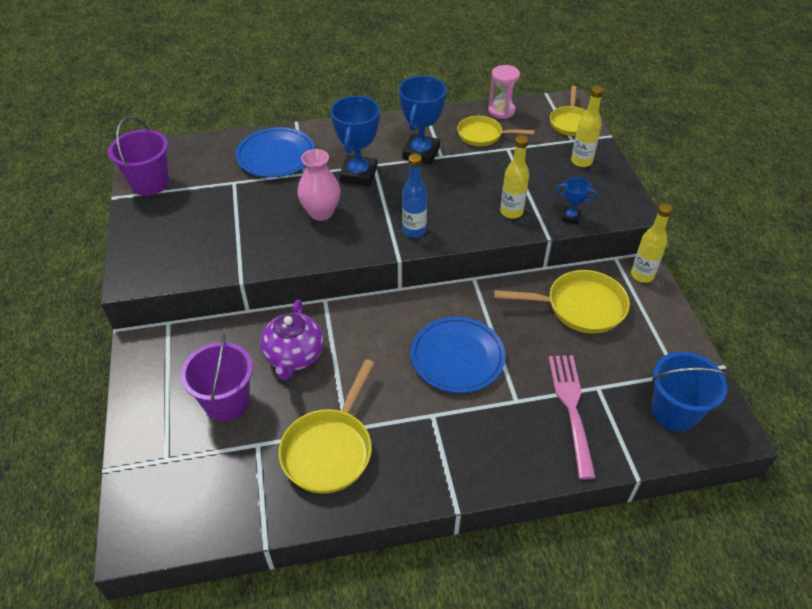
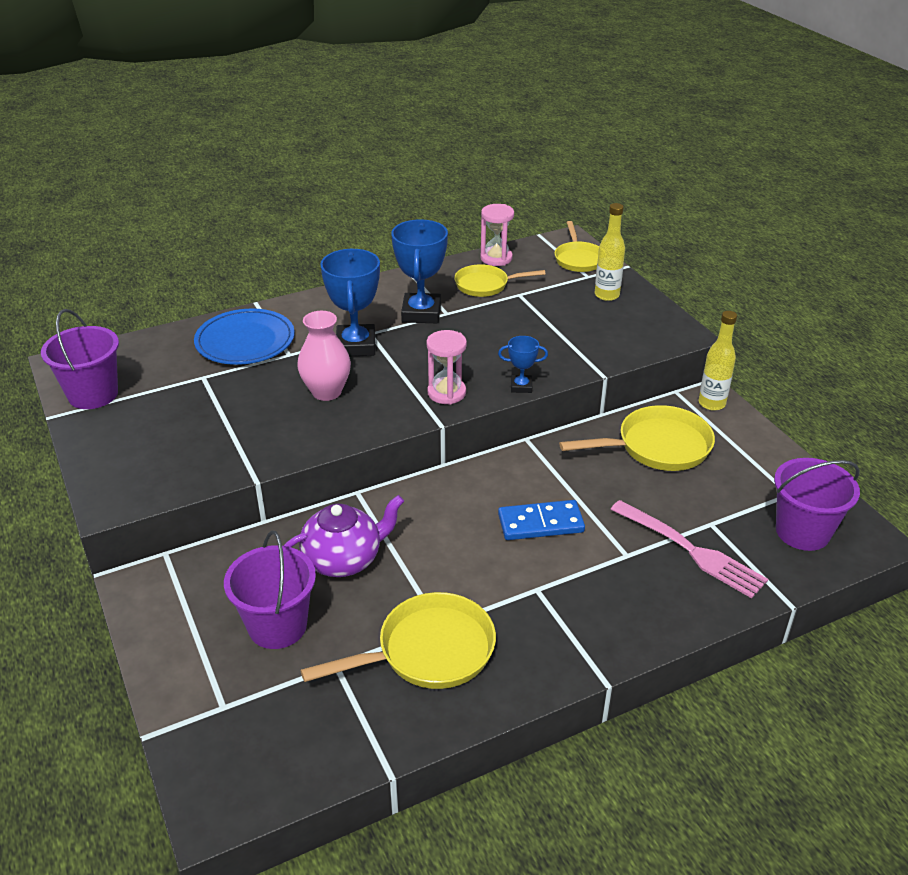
camera: 15 degrees left, 10 degrees down
purple teapot [260,300,324,381] -> purple teapot turned 105 degrees counterclockwise [284,495,404,577]
yellow pan [278,359,375,494] -> yellow pan turned 120 degrees counterclockwise [301,592,496,689]
blue bottle [402,154,427,238] -> pink hourglass [427,330,467,405]
blue plate [411,317,506,393] -> blue domino [498,500,585,540]
yellow bottle [500,135,529,219] -> none
pink fork [549,355,596,479] -> pink fork turned 150 degrees clockwise [610,500,768,598]
blue trophy [556,177,597,224] -> blue trophy moved to [498,336,548,393]
blue bucket [652,352,730,432] -> purple bucket [774,458,860,551]

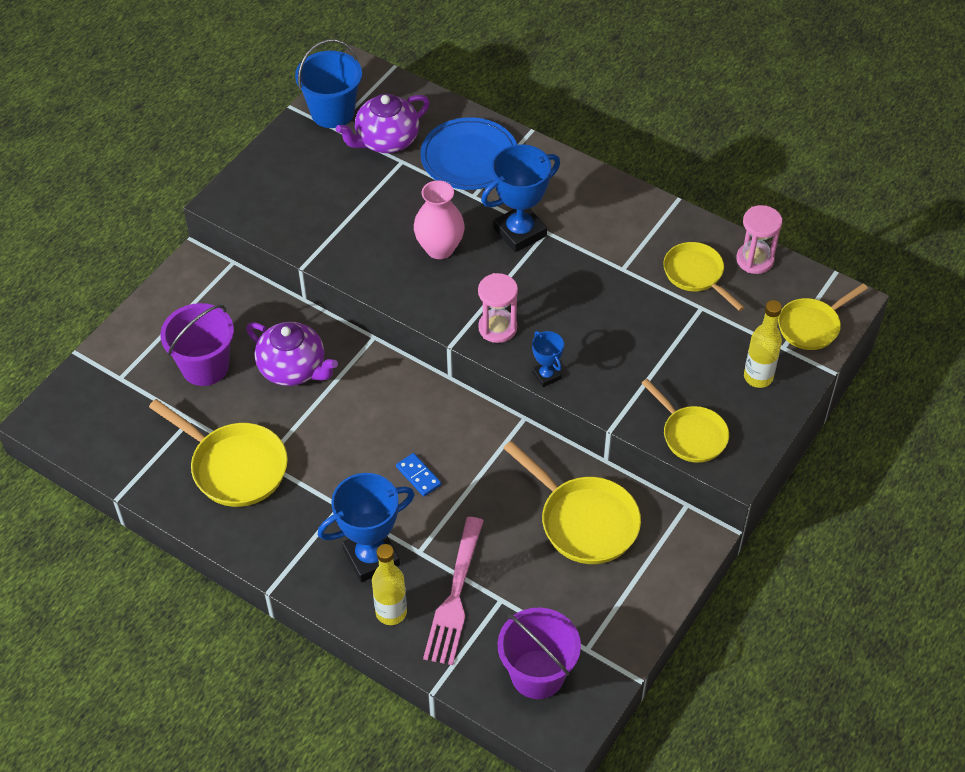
camera: 60 degrees right, 15 degrees up
purple bucket [41,309,119,409] -> blue bucket [295,39,362,128]
blue trophy [391,219,448,323] -> blue trophy moved to [318,473,415,582]
blue domino [498,500,585,540] -> blue domino [396,453,441,497], size x0.61
yellow bottle [699,311,737,411] -> yellow bottle moved to [372,544,407,625]
none -> purple teapot [336,94,429,153]
none -> yellow pan [642,379,729,463]

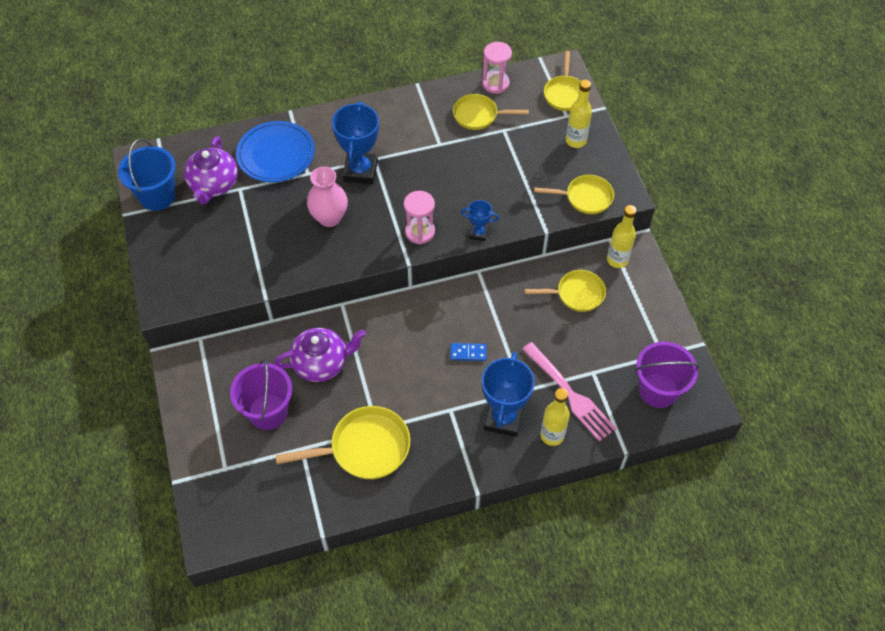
camera: 50 degrees left, 5 degrees up
yellow pan [503,441,641,564] -> yellow pan [525,270,606,312], size x0.66
none -> yellow bottle [607,205,637,268]

